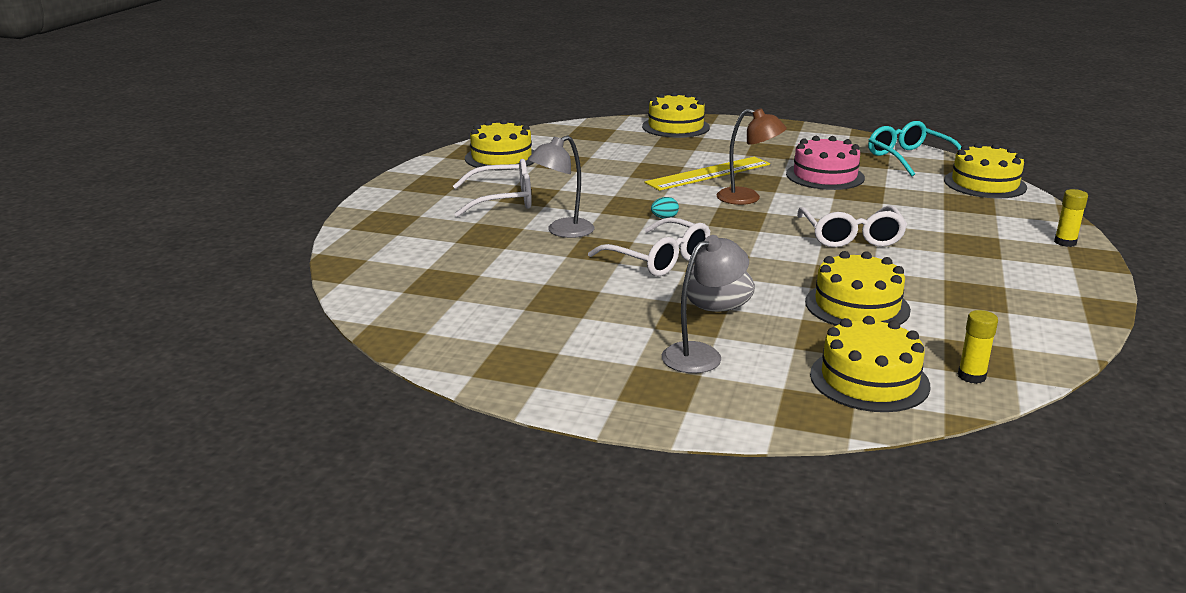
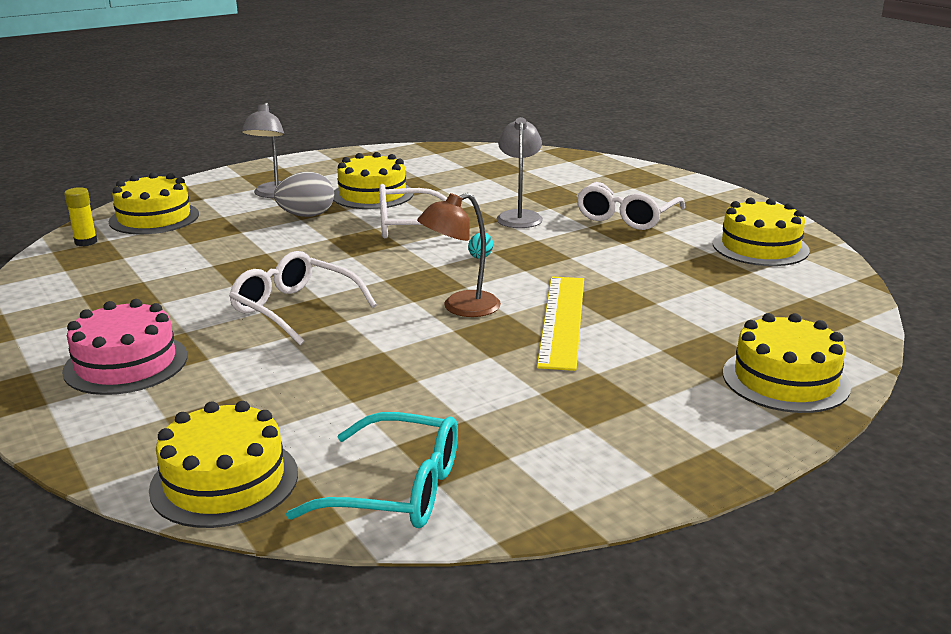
camera: 130 degrees right, 0 degrees up
pink cake [786,136,865,190] -> pink cake moved to [62,299,187,395]
yellow cake [805,251,911,326] -> yellow cake moved to [333,152,414,209]
yellow glue stick [1054,189,1088,247] -> none

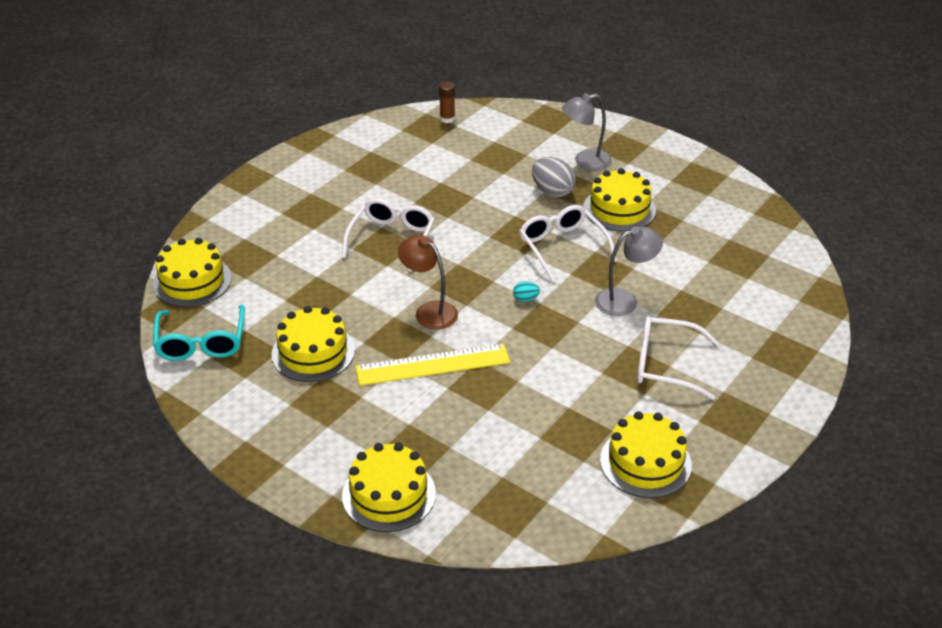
camera: 70 degrees right, 15 degrees up
pink cake [62,299,187,395] -> none
yellow glue stick [64,187,97,246] -> brown glue stick [439,82,455,123]
yellow cake [109,172,199,234] -> yellow cake moved to [271,306,355,382]

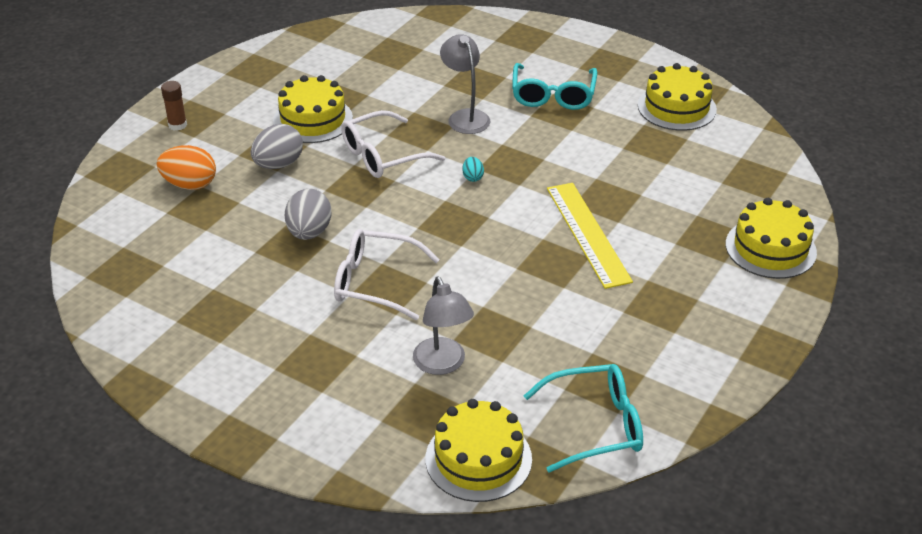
camera: 95 degrees left, 0 degrees up
yellow cake [271,306,355,382] -> none
brown lamp [398,235,458,329] -> none
brown glue stick [439,82,455,123] -> brown glue stick moved to [161,81,187,131]
grey lamp [562,93,612,170] -> grey lamp moved to [413,277,474,375]
white glasses [637,316,719,400] -> turquoise glasses [512,63,597,110]
none -> orange egg [157,145,216,190]
none -> grey egg [285,189,332,240]

